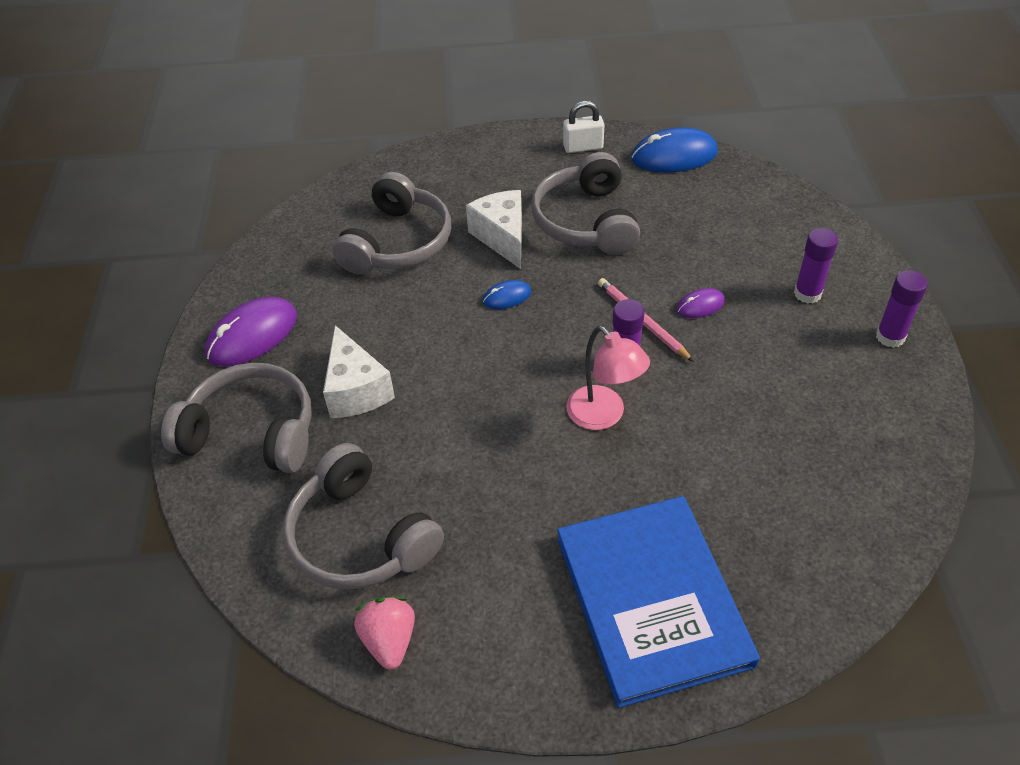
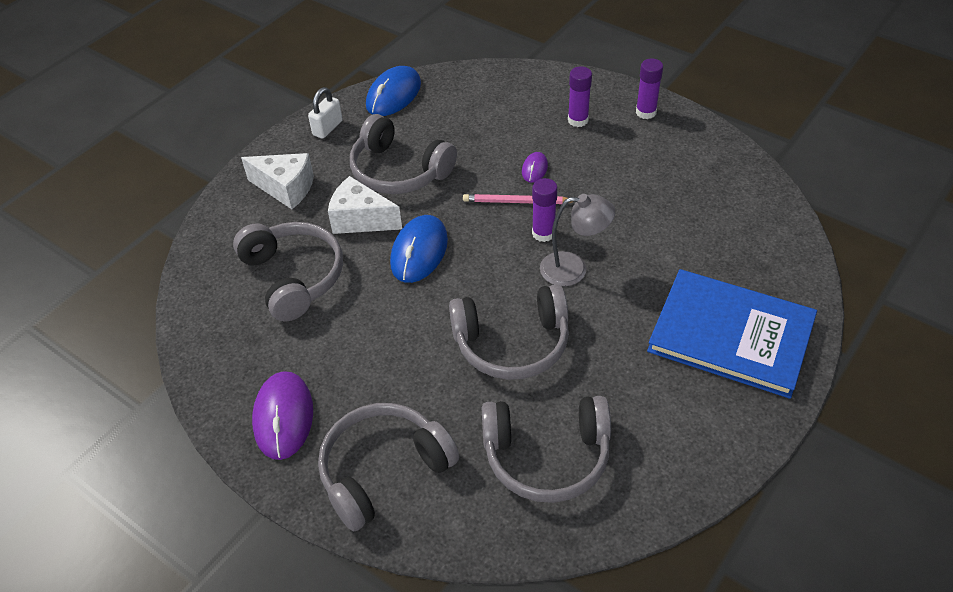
camera: 50 degrees left, 0 degrees up
white cheese [323,325,395,418] -> white cheese moved to [241,153,314,209]
pink strawberry [354,596,415,670] -> none
blue mouse [483,280,531,309] -> blue mouse [390,215,448,283], size x1.95
pink lamp [566,326,650,430] -> grey lamp [540,194,615,286]
none -> grey headphones [449,284,569,380]

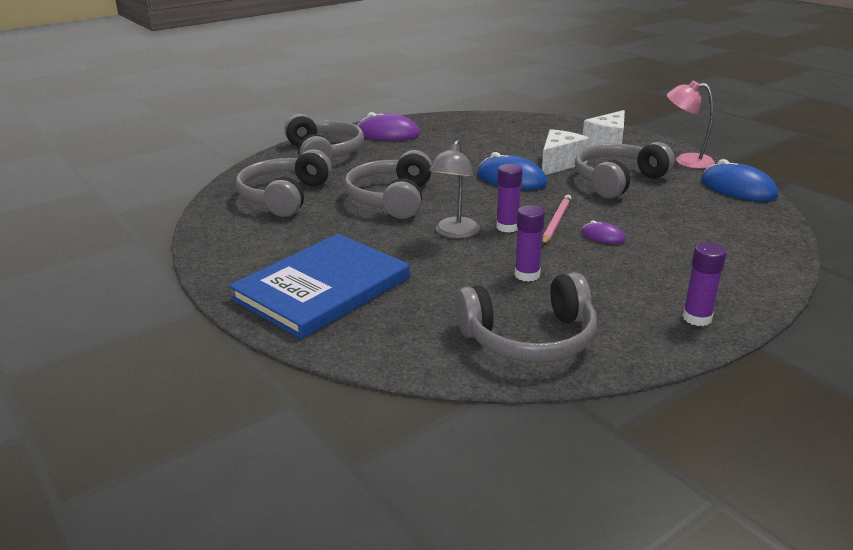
camera: 105 degrees right, 20 degrees down
grey headphones [233,222,343,321] -> grey headphones moved to [455,272,597,363]
white padlock [308,87,343,139] -> pink lamp [667,81,715,169]
purple glue stick [568,66,592,127] -> purple glue stick moved to [515,205,545,282]

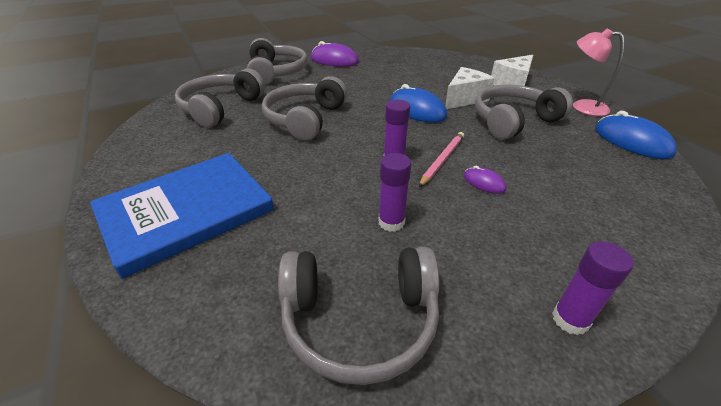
camera: 10 degrees right, 10 degrees up
grey lamp [429,140,480,238] -> none

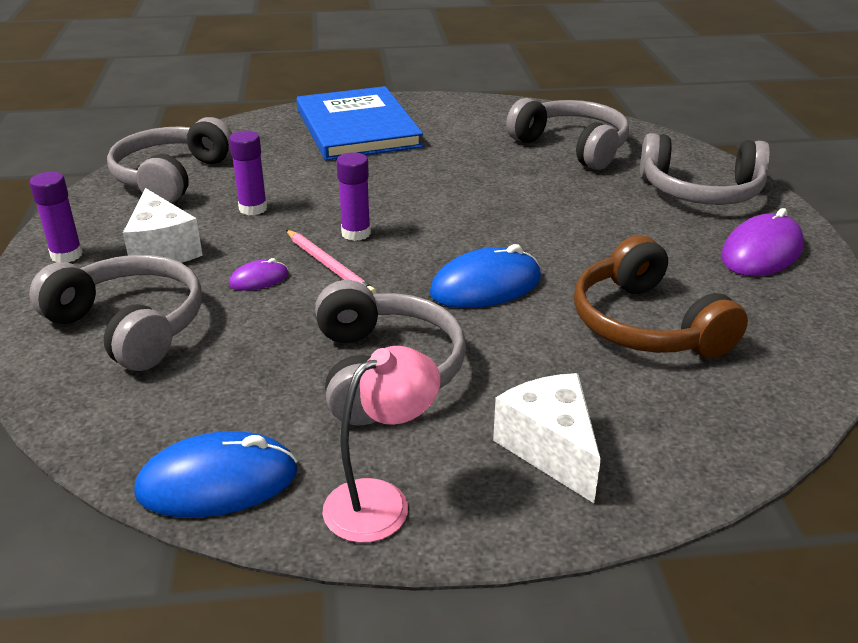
camera: 110 degrees right, 5 degrees down
grey headphones [262,76,347,141] -> grey headphones moved to [29,255,202,371]
white cheese [445,67,495,109] -> white cheese moved to [123,188,203,263]
none -> brown headphones [574,235,748,358]

